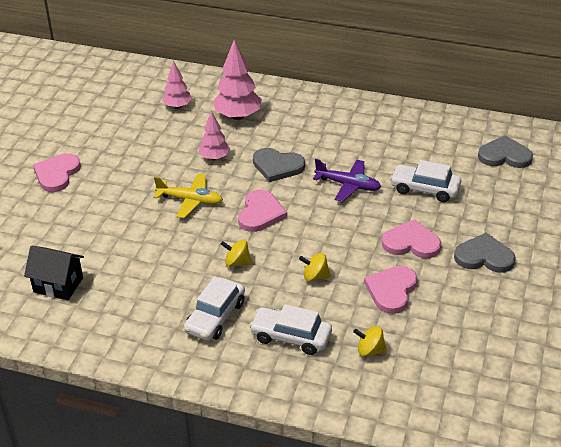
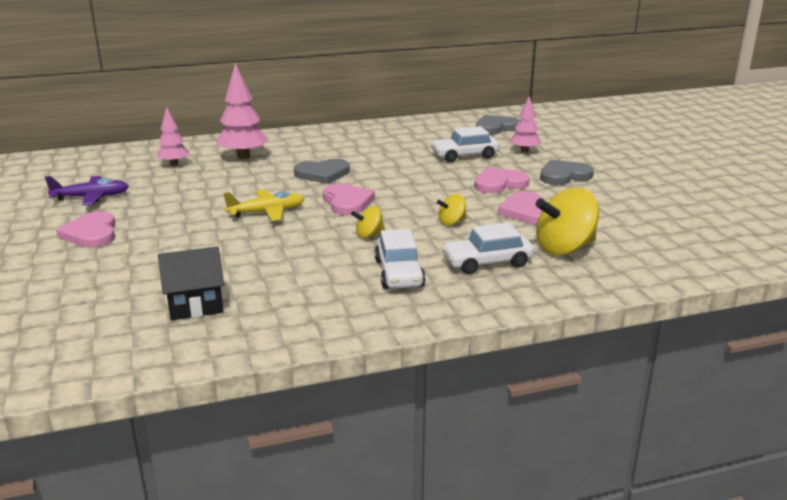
camera: 35 degrees left, 15 degrees down
pink tree [199,111,230,160] -> pink tree moved to [510,96,542,152]
purple plane [313,159,381,202] -> purple plane moved to [45,176,129,206]
yellow spinning top [353,326,387,357] -> yellow spinning top [535,188,599,255], size x1.99

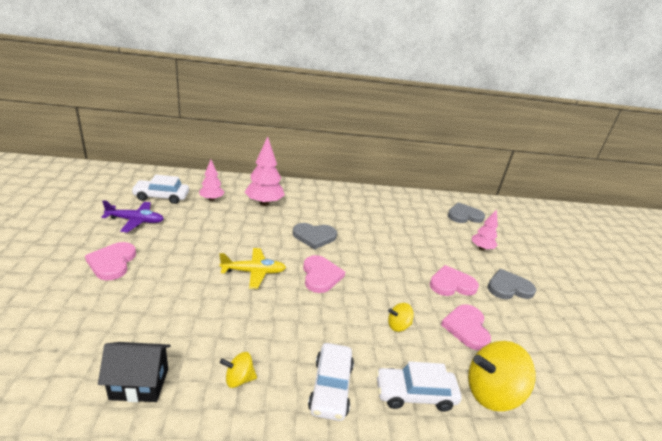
camera: 10 degrees right, 5 degrees up
yellow spinning top [351,206,385,238] -> yellow spinning top moved to [220,352,257,388]
white car [431,126,499,162] -> white car moved to [131,175,189,204]

